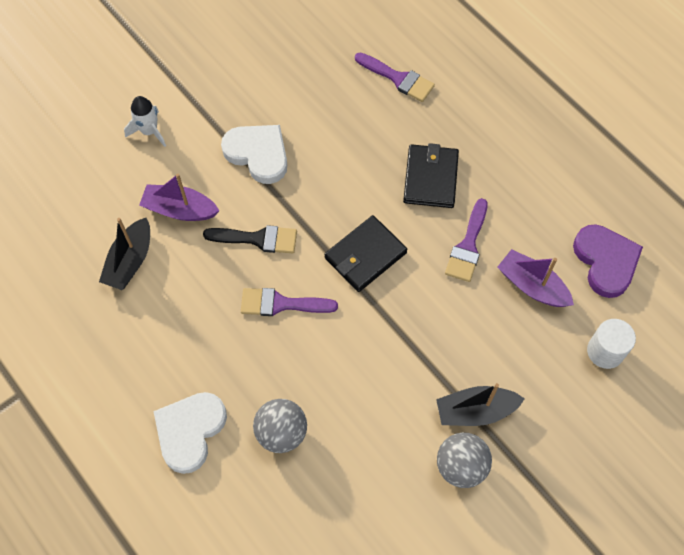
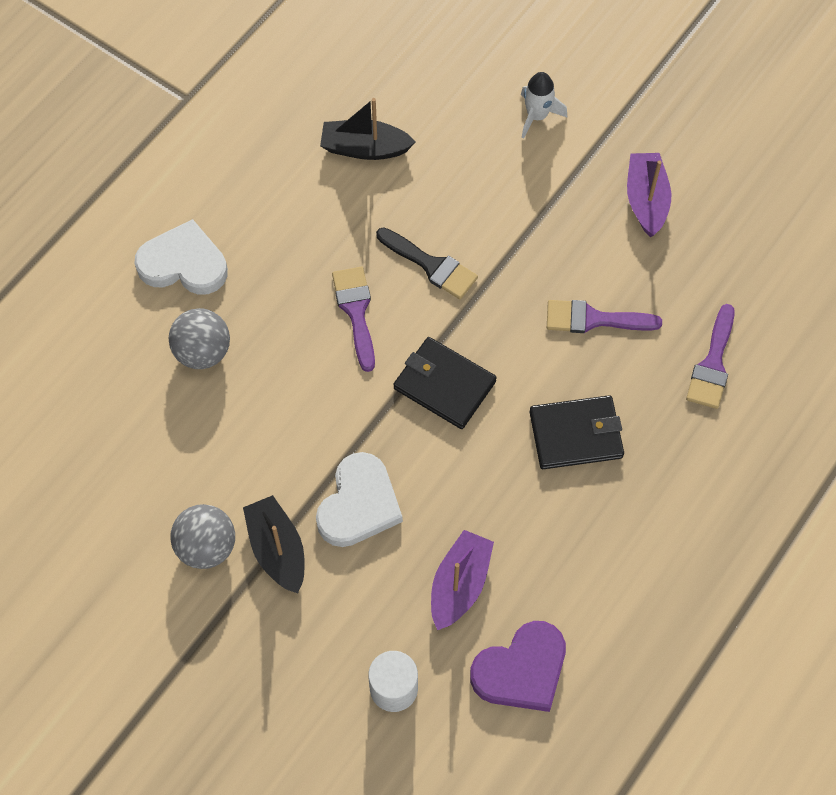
camera: 75 degrees right, 0 degrees up
purple boat [139,174,219,221] -> purple boat moved to [627,153,671,237]
black brush [203,225,297,253] -> black brush turned 45 degrees counterclockwise [376,227,478,299]
white heart [221,125,287,184] -> white heart moved to [316,452,403,547]
purple brush [445,198,488,282] -> purple brush moved to [547,300,662,333]

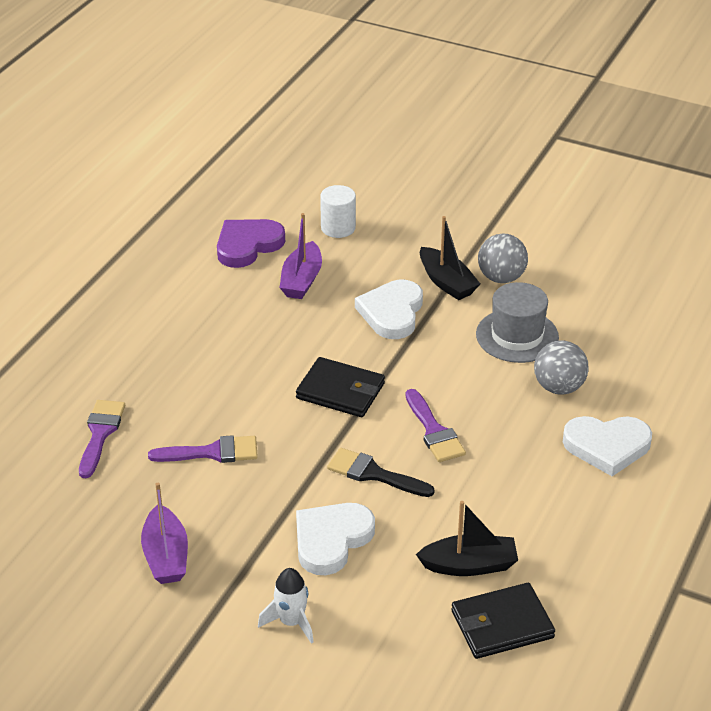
camera: 170 degrees right, 25 degrees down
black wallet [530,395,624,469] -> black wallet moved to [451,583,555,659]
none -> white heart [296,503,375,575]
none -> grey hat [476,282,559,363]

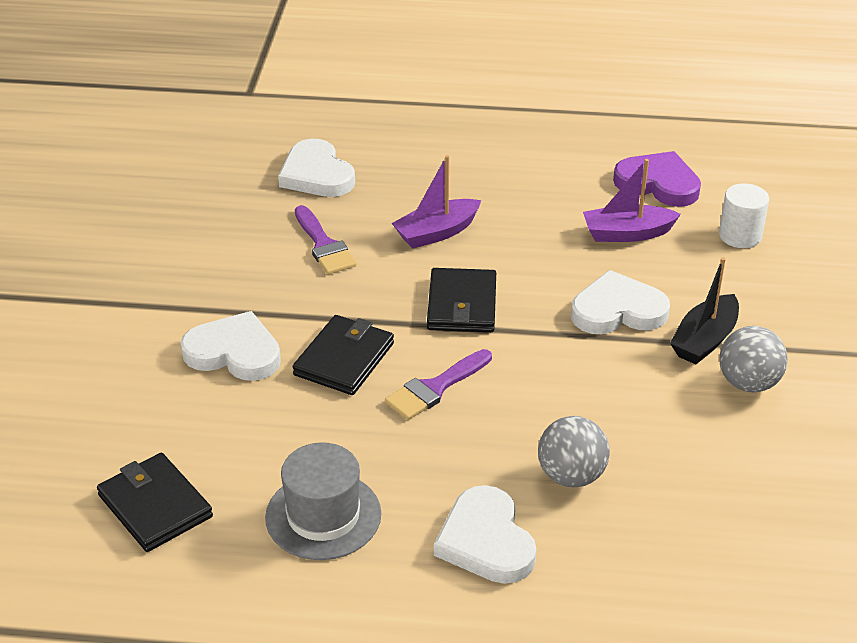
camera: 70 degrees right, 0 degrees up
purple brush [79,400,125,478] -> white heart [278,139,355,197]
purple boat [141,483,188,584] -> purple boat moved to [392,155,481,249]
white rocket [258,568,314,644] -> none
black brush [327,448,434,497] -> black wallet [292,315,394,395]
black boat [416,501,518,576] -> none
grey hat [476,282,559,363] -> grey hat moved to [265,442,381,560]

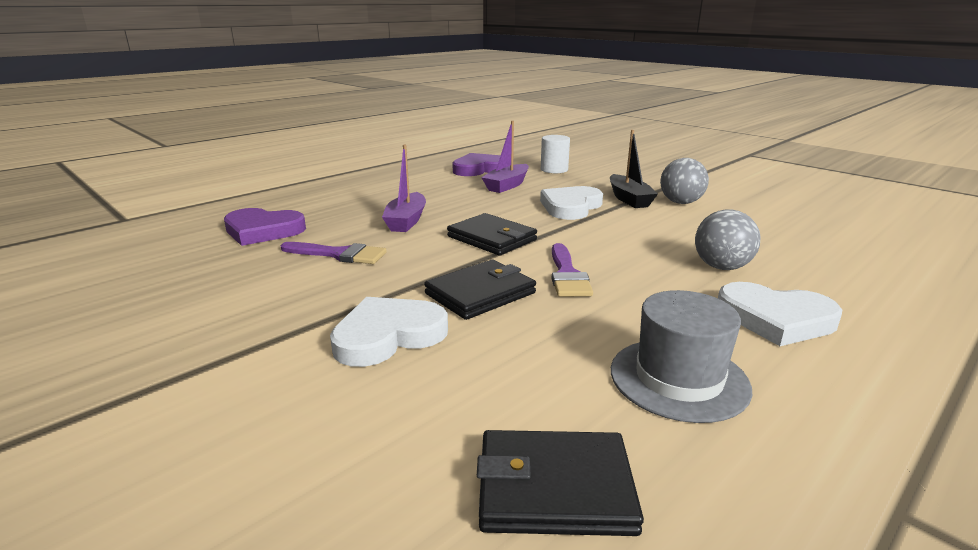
camera: 50 degrees left, 15 degrees down
white heart [278,139,355,197] -> purple heart [224,208,306,246]
black wallet [292,315,394,395] -> black wallet turned 75 degrees clockwise [424,259,536,320]

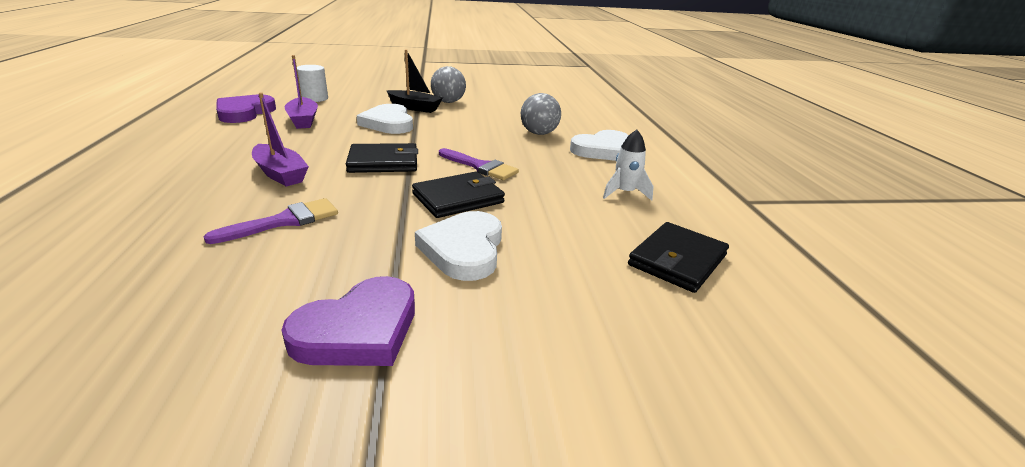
camera: 55 degrees left, 5 degrees up
purple heart [224,208,306,246] -> purple heart moved to [281,276,415,366]
black wallet [424,259,536,320] -> black wallet turned 60 degrees clockwise [412,172,505,218]
grey hat [611,290,752,423] -> white rocket [603,130,654,201]

